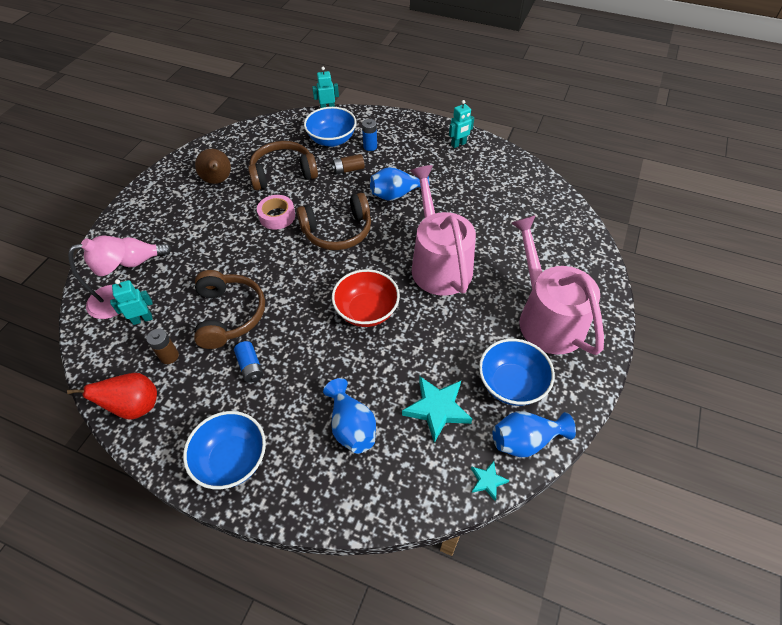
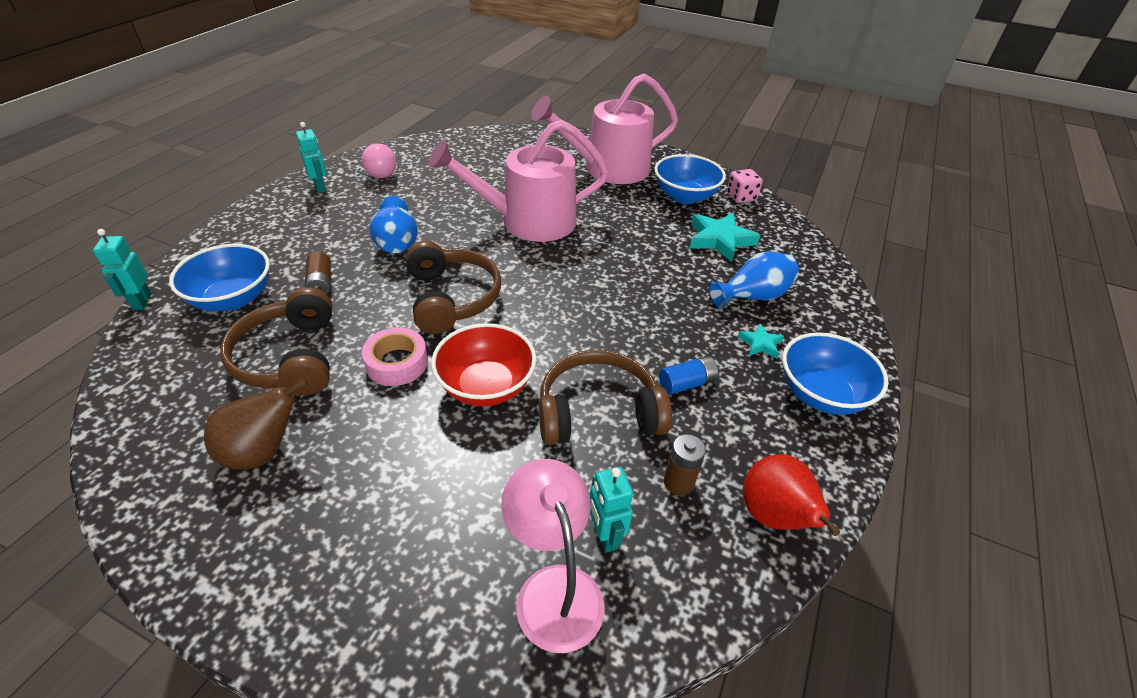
camera: 90 degrees left, 10 degrees down
pink light bulb [120,237,171,267] -> pink light bulb moved to [362,143,397,178]
red bowl [332,269,400,327] -> red bowl moved to [431,323,536,406]
blue battery [362,119,377,151] -> none
turquoise star [471,461,509,501] -> turquoise star moved to [738,323,784,359]
blue vase [493,411,576,457] -> pink dice [727,169,763,203]

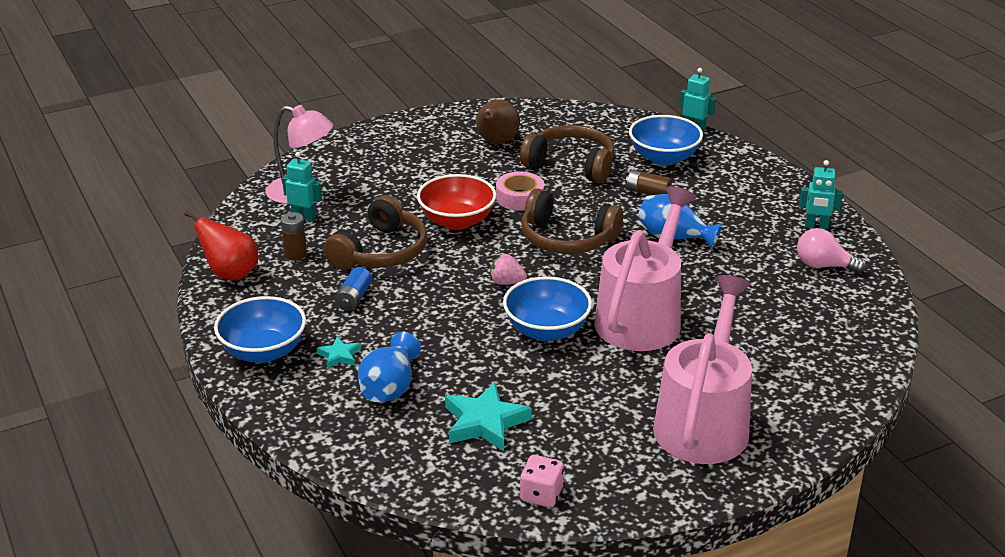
camera: 130 degrees right, 10 degrees down
blue bowl [655,154,726,204] -> blue bowl moved to [503,276,592,341]
none -> pink strawberry [490,254,527,285]

